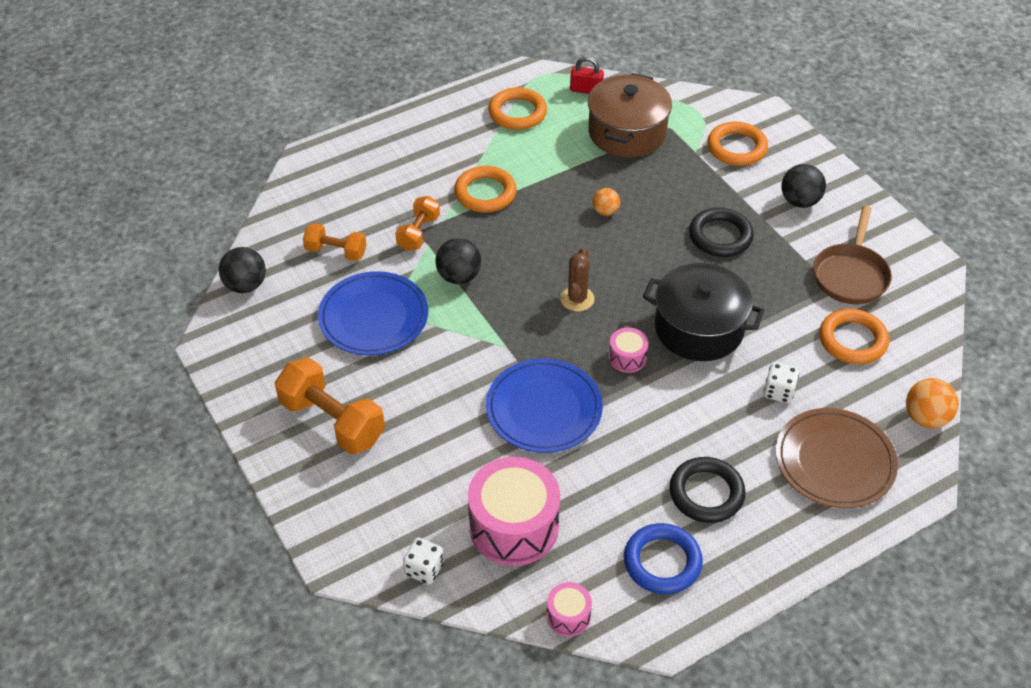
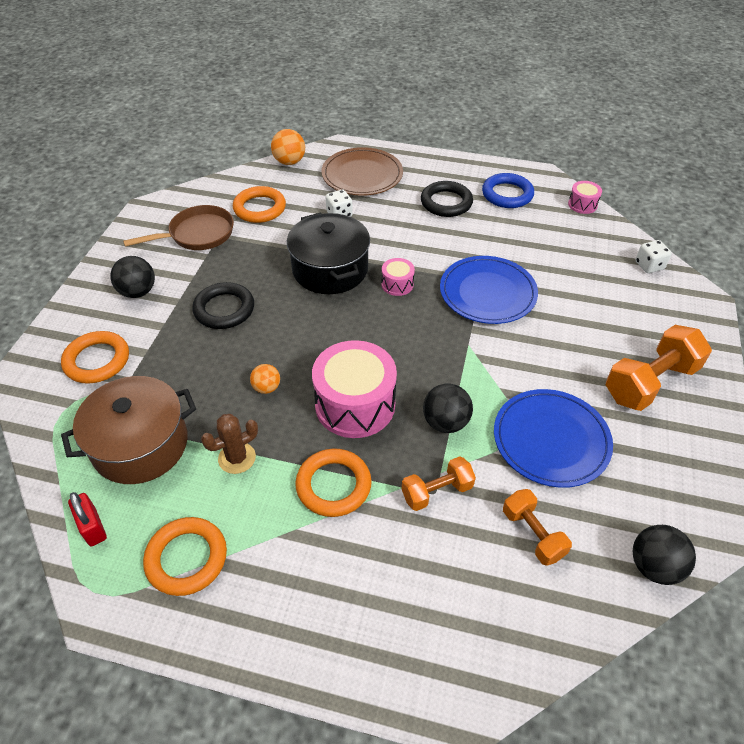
camera: 135 degrees left, 0 degrees up
orange dumbbell [274,358,385,454] -> orange dumbbell turned 60 degrees clockwise [606,325,712,411]
pink drum [468,457,560,566] -> pink drum moved to [312,340,397,438]
brown cactus [560,247,595,312] -> brown cactus moved to [201,414,258,474]

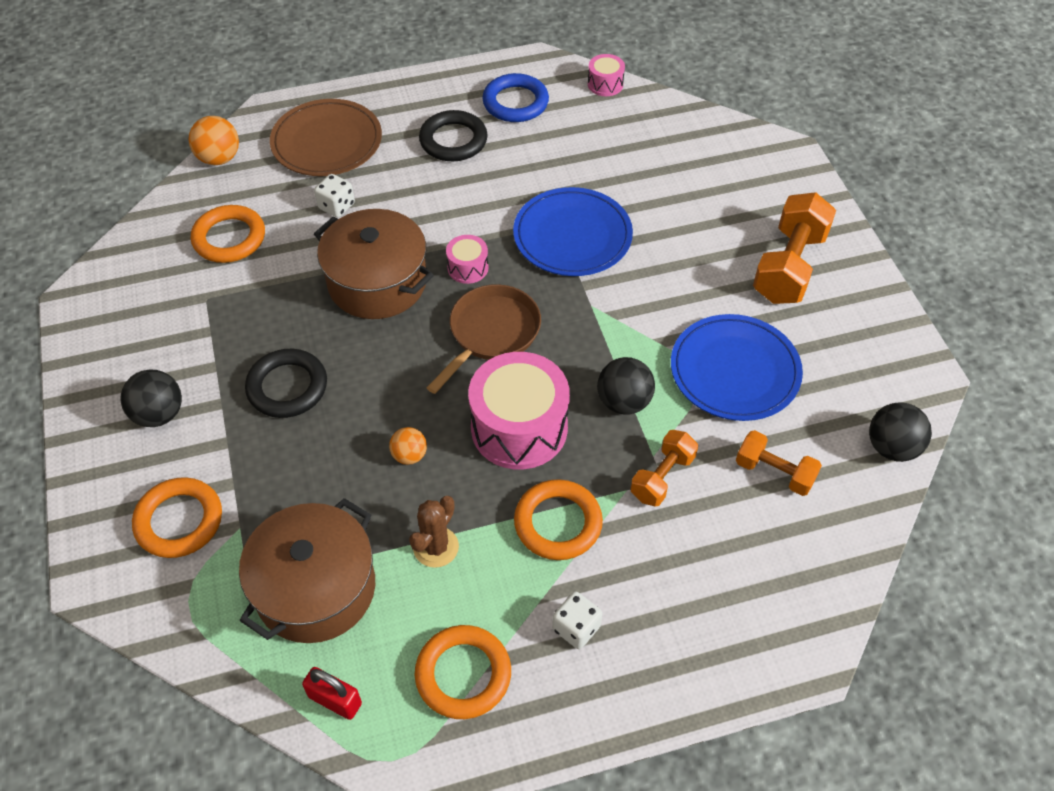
camera: 30 degrees left, 5 degrees up
brown pan [123,205,234,250] -> brown pan moved to [427,284,541,394]
black pot [287,212,370,294] -> brown pot [314,209,434,319]
white dice [635,240,672,273] -> white dice moved to [552,592,602,649]

